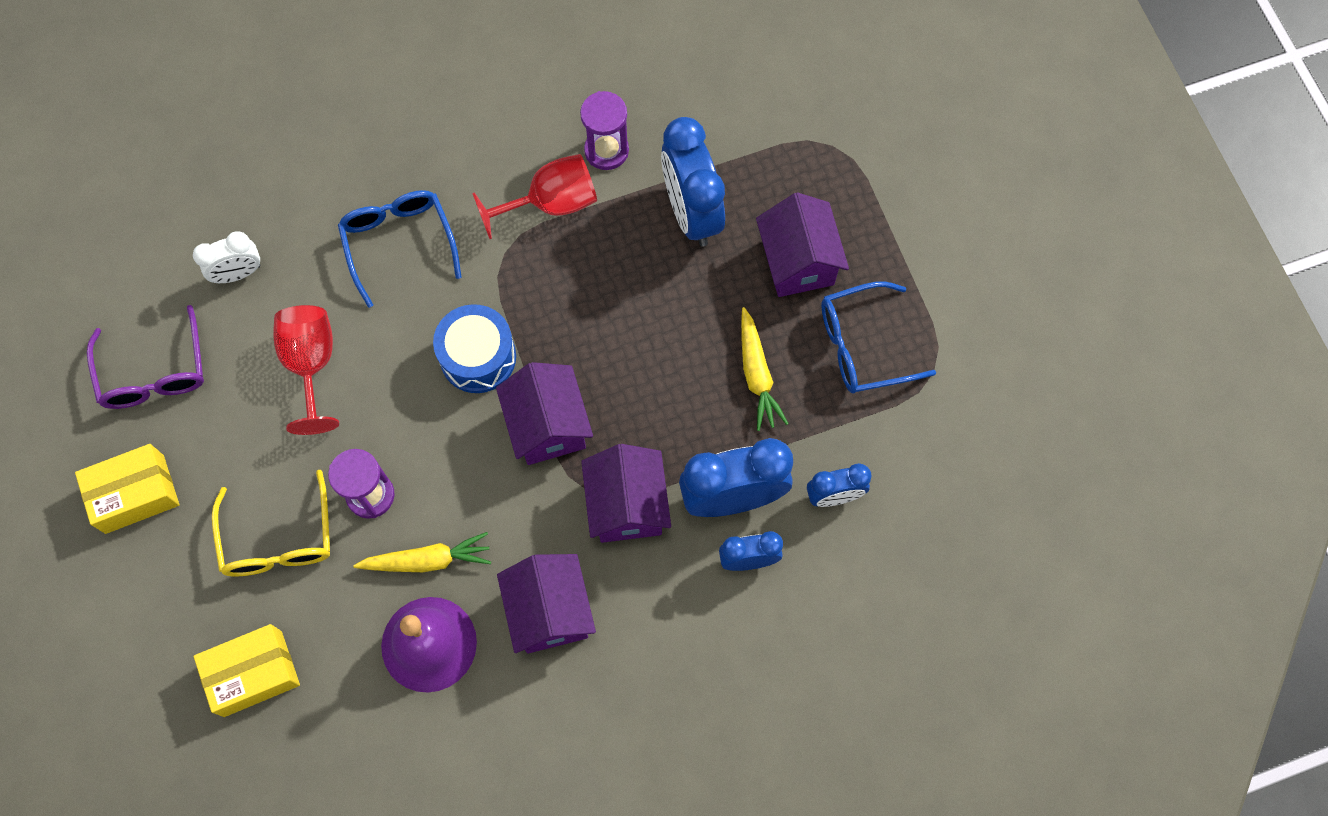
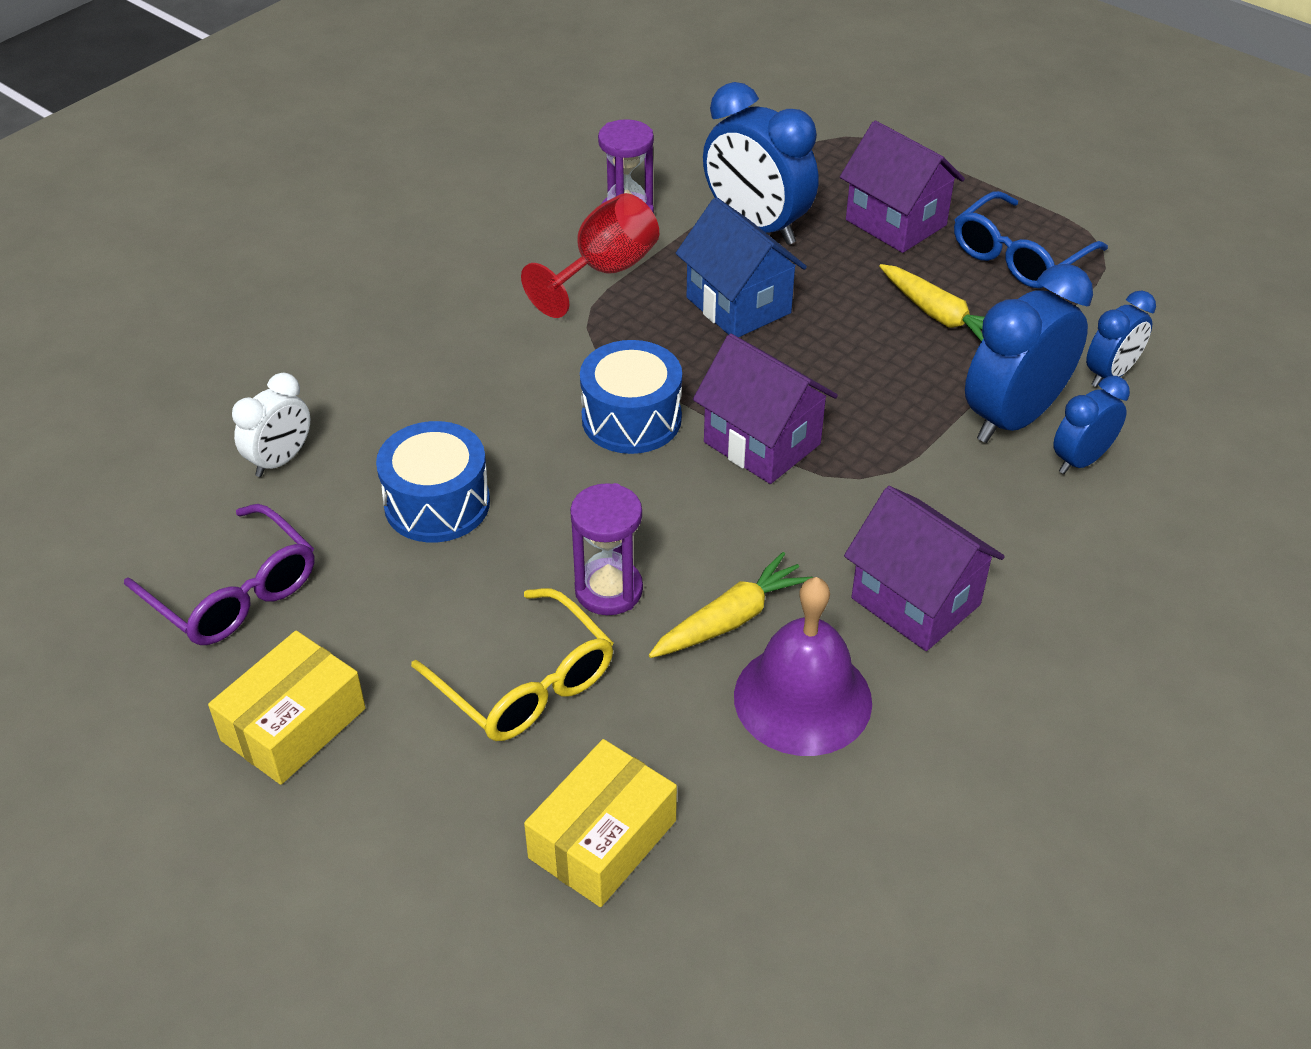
camera: 30 degrees left, 25 degrees down
red goblet [273,305,339,435] -> blue drum [376,421,490,543]
blue glasses [338,190,462,308] -> none
purple house [581,444,671,543] -> none
none -> blue house [676,197,807,337]

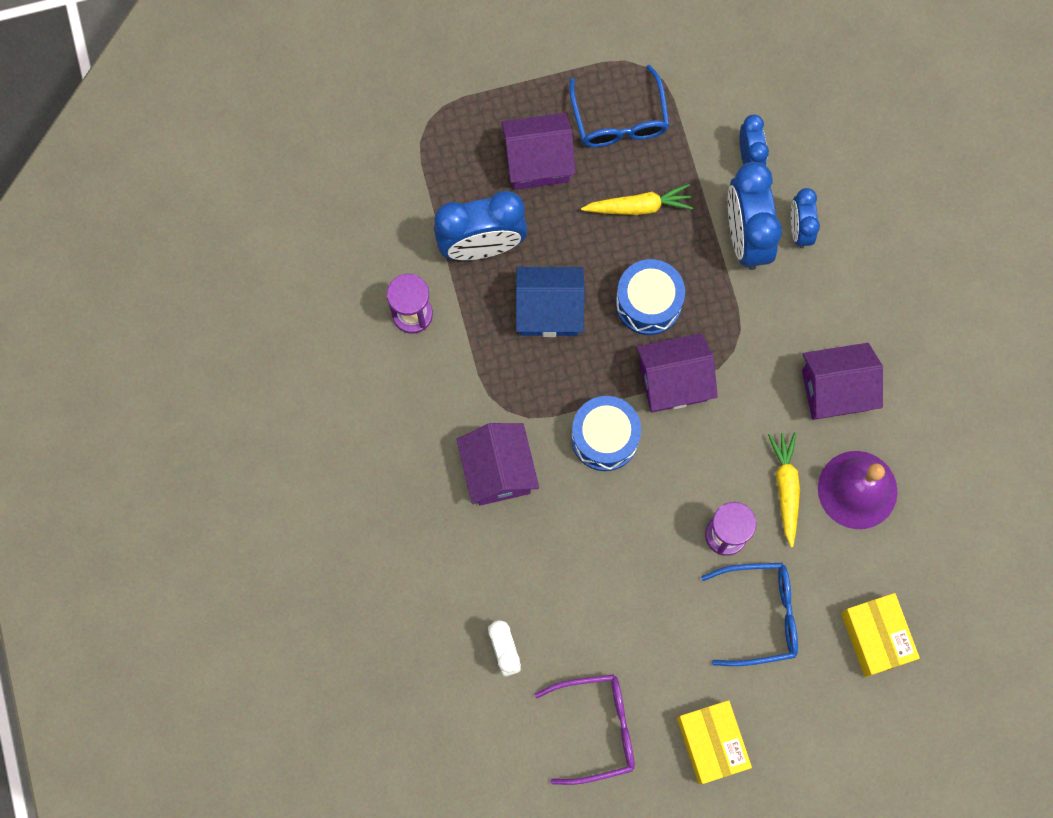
camera: 55 degrees left, 30 degrees up
blue drum [376,421,490,543] -> blue drum moved to [616,259,685,335]
yellow glasses [411,588,613,741] -> blue glasses [701,563,798,666]
red goblet [521,193,659,318] -> none
none -> purple house [457,423,539,506]

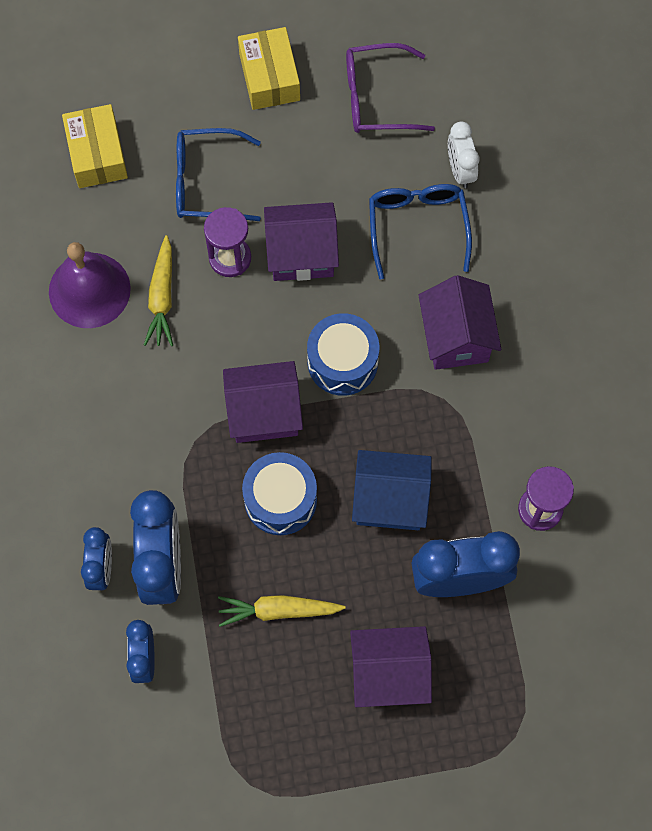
camera: 175 degrees left, 5 degrees down
blue glasses [569,65,669,147] -> blue glasses moved to [369,184,472,279]
purple house [802,343,883,420] -> purple house moved to [264,202,339,281]

